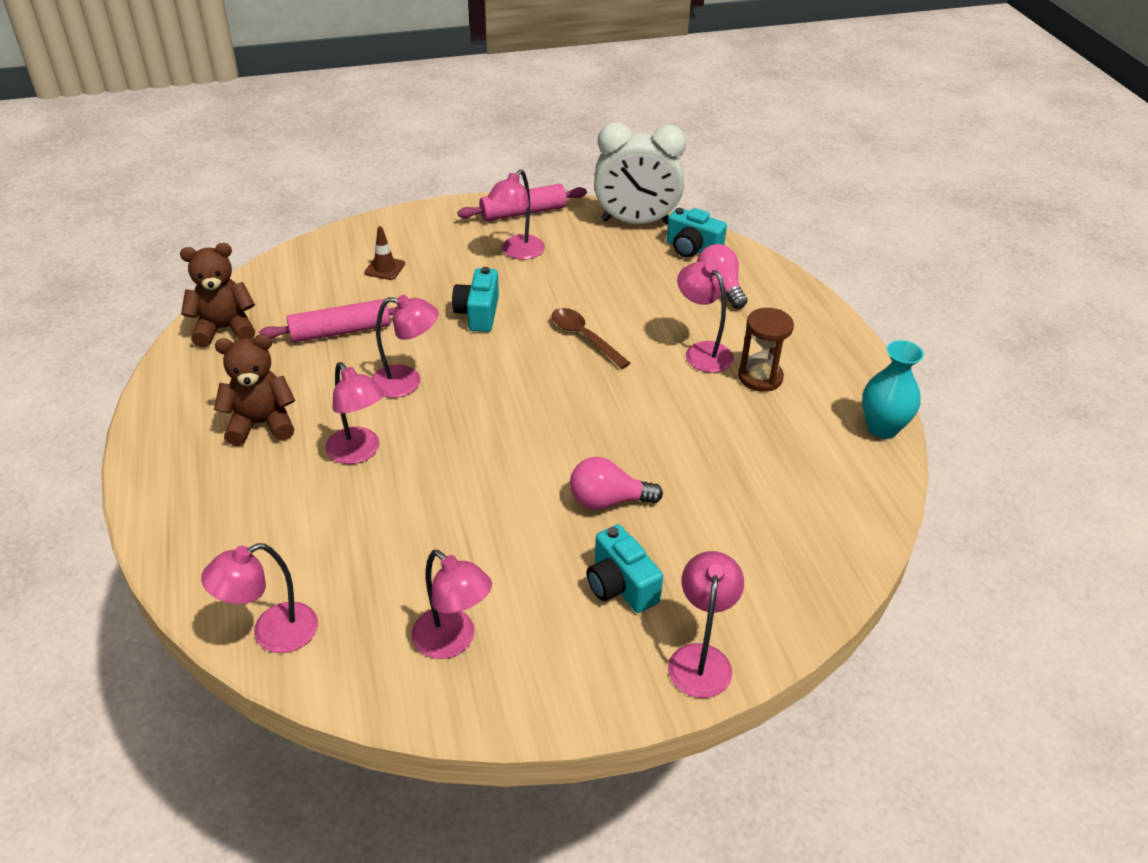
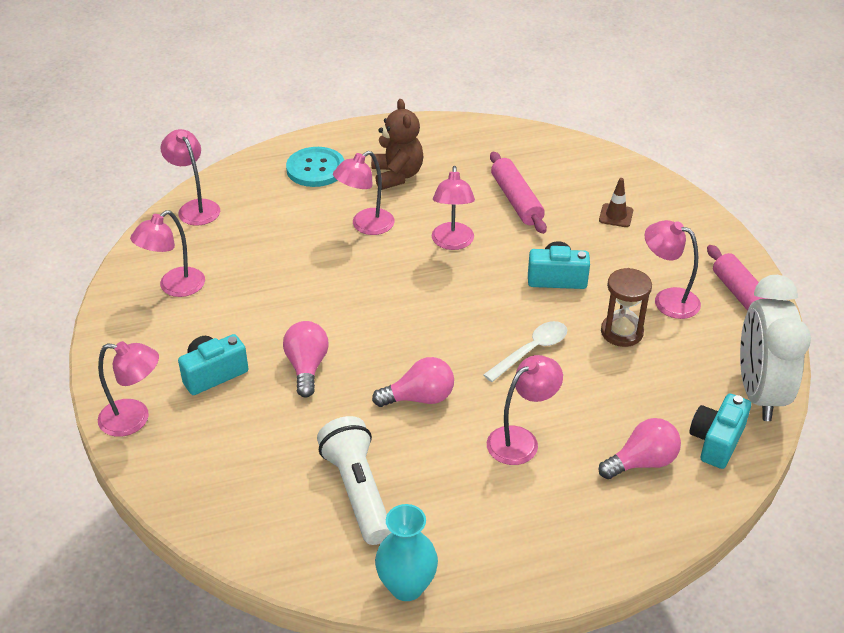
camera: 90 degrees right, 0 degrees up
brown teddy bear [180,243,255,348] -> none
brown spoon [551,308,630,369] -> white spoon [483,321,567,382]
brown hourglass [738,308,794,392] -> brown hourglass moved to [601,268,652,347]
none -> turquoise button [286,147,344,187]
none -> white flashlight [317,416,392,545]
none -> pink light bulb [372,357,454,407]

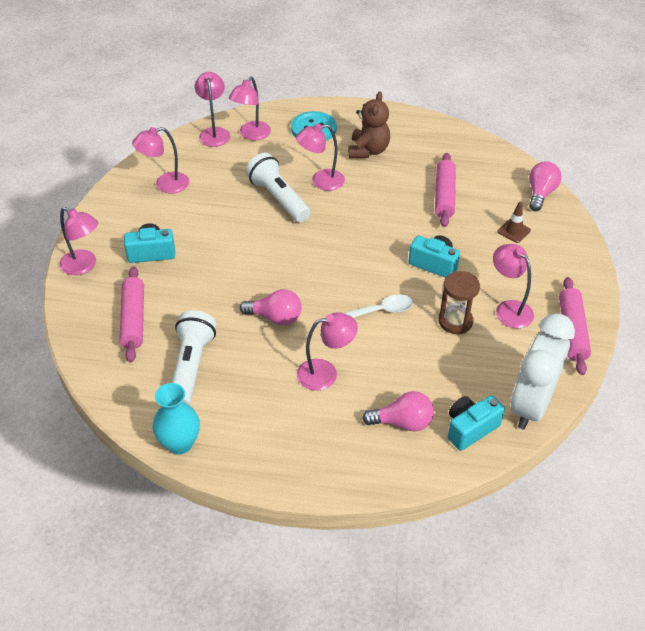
camera: 25 degrees right, 5 degrees up
pink light bulb [283,321,329,397] -> pink light bulb moved to [529,161,562,211]
pink lamp [432,166,475,250] -> pink lamp moved to [229,76,271,140]
none -> pink rolling pin [119,266,144,362]
none -> white flashlight [246,153,311,222]

